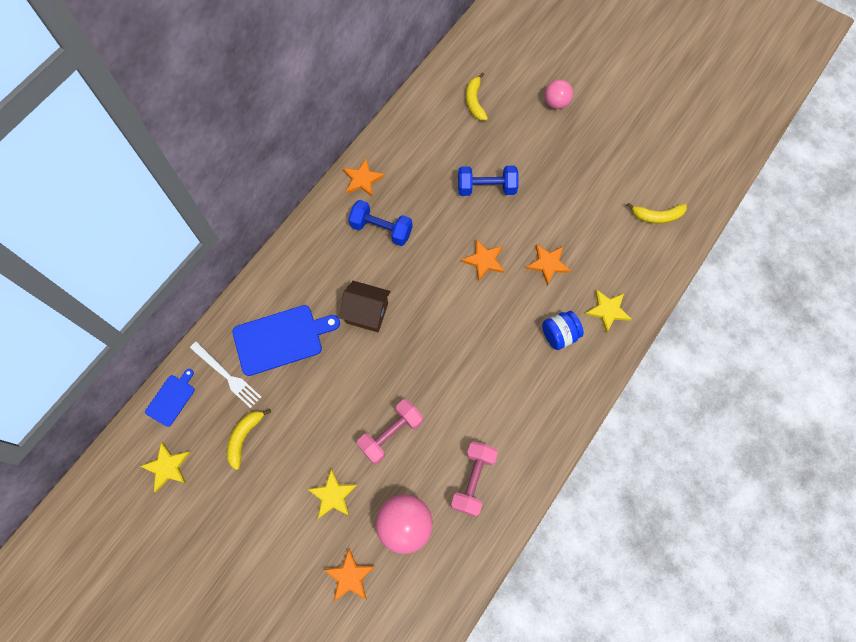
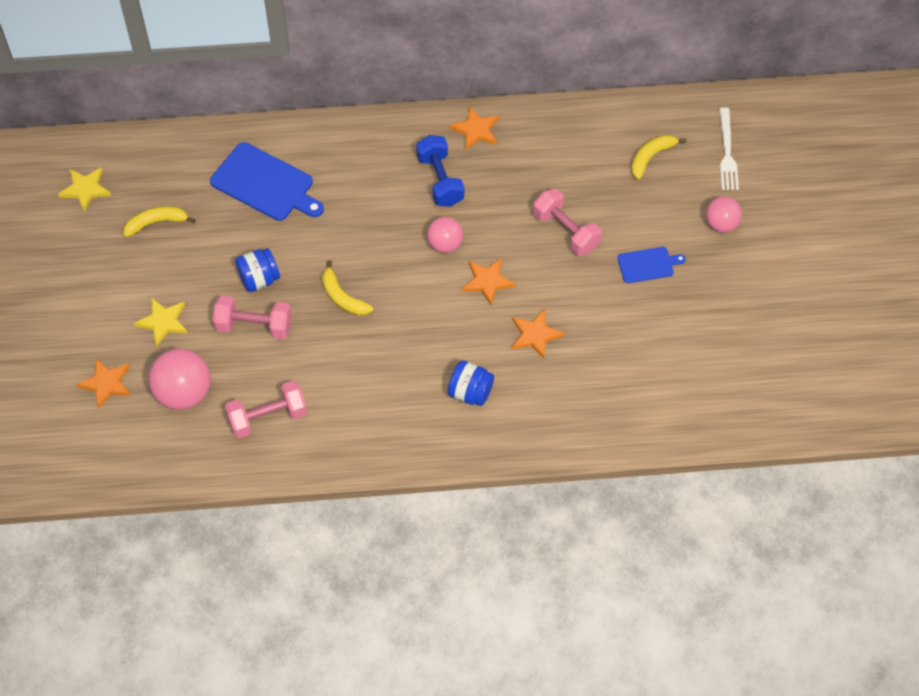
camera: 50 degrees right, 10 degrees down
blue cutting board [145,369,195,427] -> blue cutting board moved to [617,247,686,283]
white fork [190,341,261,408] -> white fork moved to [720,108,739,190]
brown house [339,281,390,332] -> none
blue dumbbell [458,166,519,196] -> pink dumbbell [533,188,602,256]
yellow star [585,289,631,333] -> none
yellow banana [627,202,687,224] -> yellow banana moved to [322,260,373,316]
none -> blue jar [235,248,280,292]
none -> pink ball [427,217,463,253]

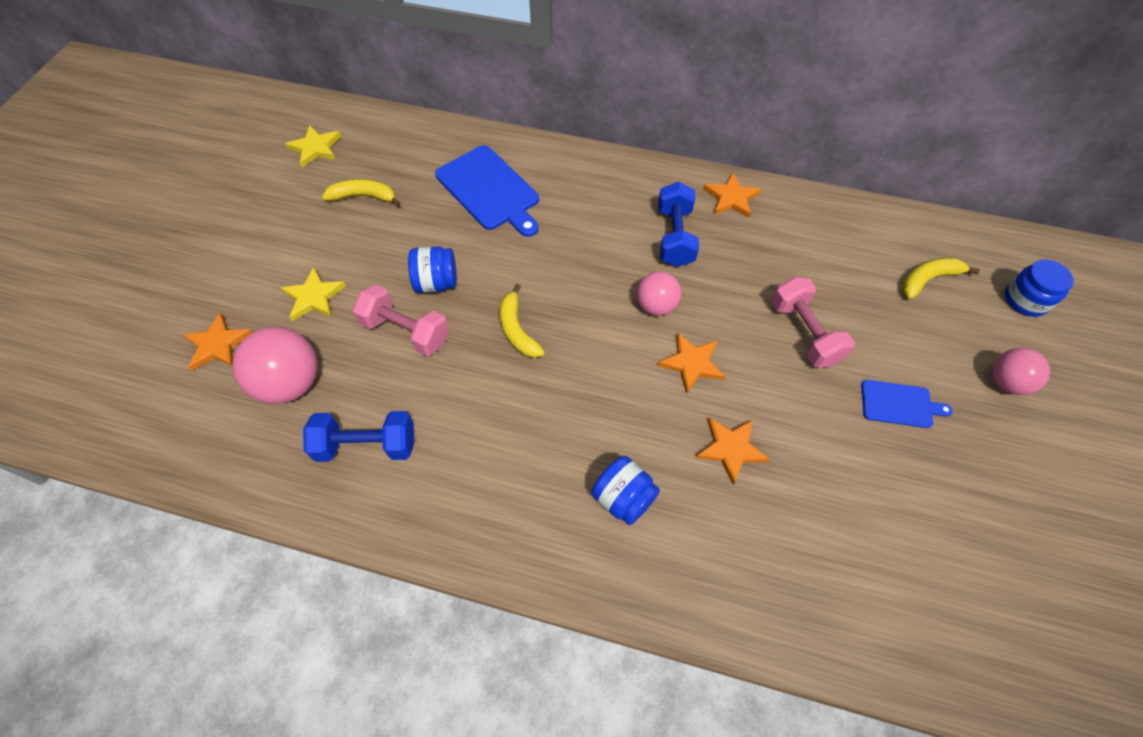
camera: 20 degrees right, 0 degrees up
pink dumbbell [225,381,307,438] -> blue dumbbell [303,411,414,462]
white fork [720,108,739,190] -> blue jar [1005,260,1074,317]

